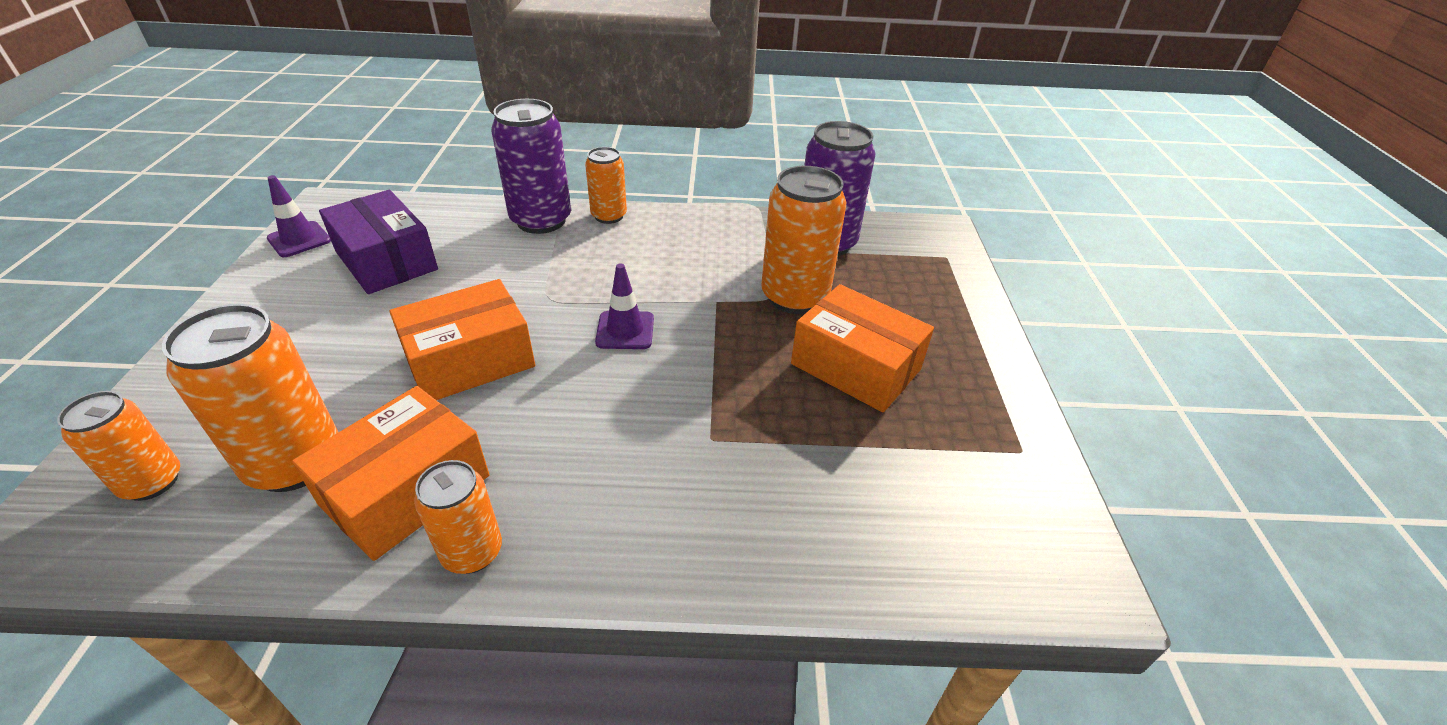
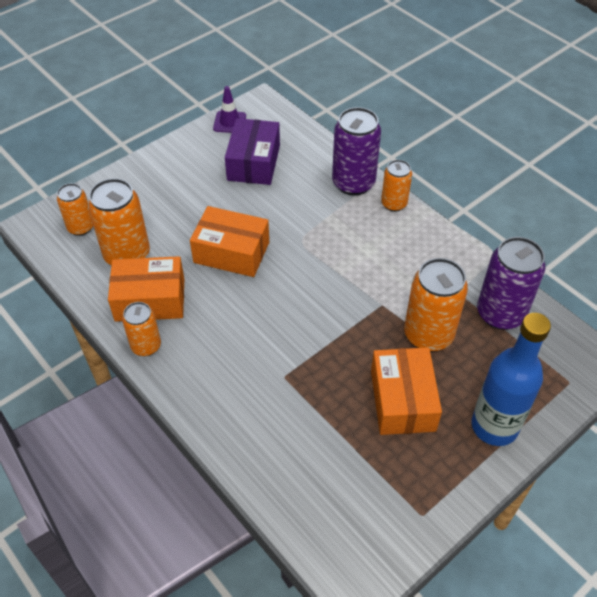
camera: 50 degrees right, 10 degrees up
purple traffic cone [595,263,654,349] -> none
none -> blue bottle [472,313,551,446]

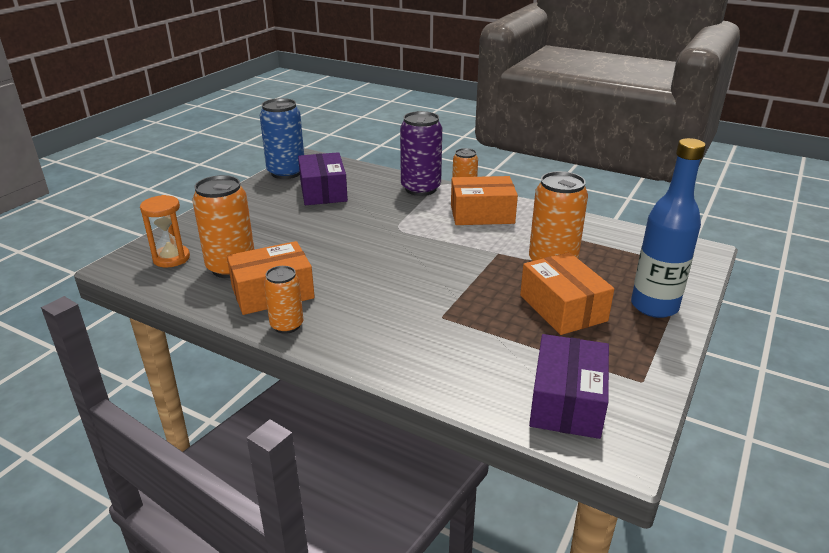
camera: 20 degrees left, 20 degrees down
orange can [57,183,93,236] -> orange hourglass [140,195,190,268]
orange box [190,206,269,277] -> orange box moved to [451,176,518,225]
purple traffic cone [213,86,246,133] -> blue can [260,98,304,179]
purple can [477,237,546,330] -> none
none -> purple box [529,334,609,439]

